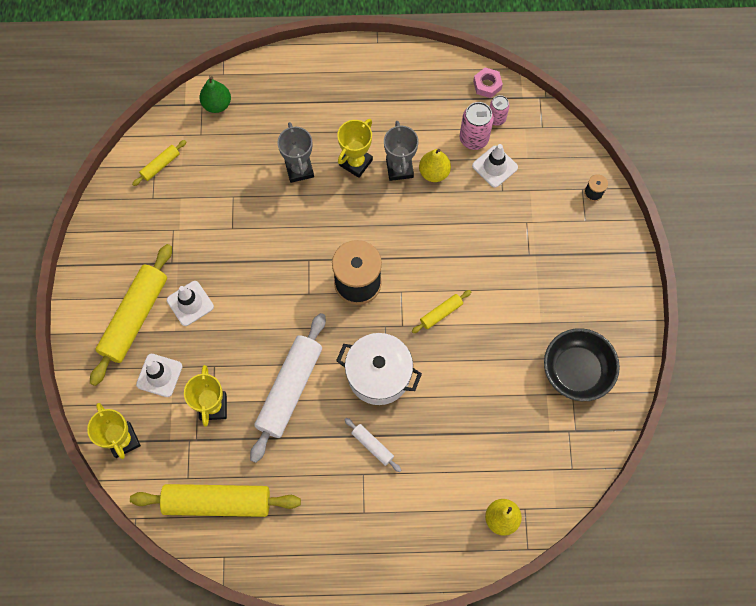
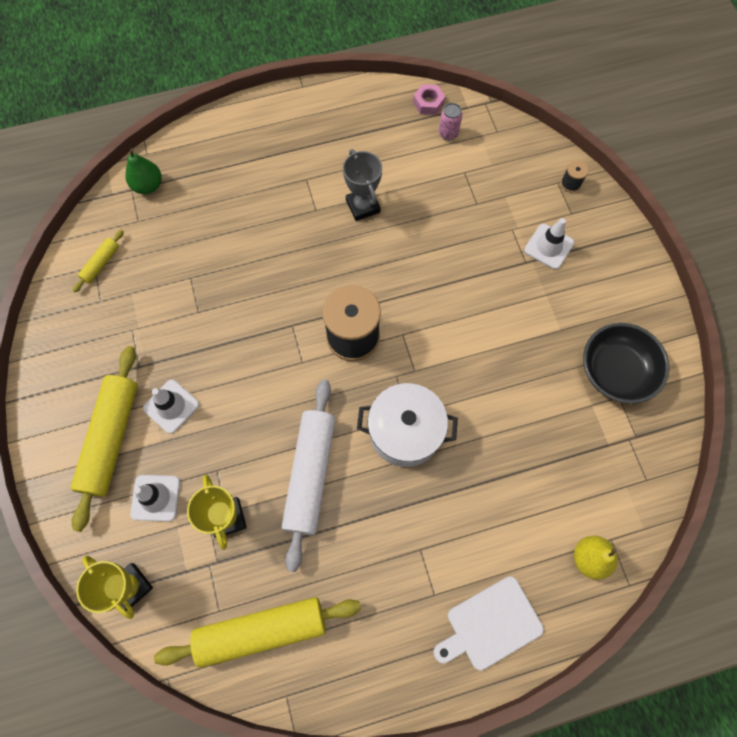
camera: 15 degrees left, 0 degrees up
grey trophy [277,122,314,183] -> none
yellow trophy [337,119,373,178] -> none
white rolling pin [344,418,401,472] -> none
yellow rolling pin [412,290,471,333] -> none
yellow pear [419,149,451,182] -> none
pink can [460,102,494,150] -> none
white traffic cone [472,144,518,188] -> white traffic cone moved to [524,218,574,269]
none -> white cutting board [434,576,544,670]

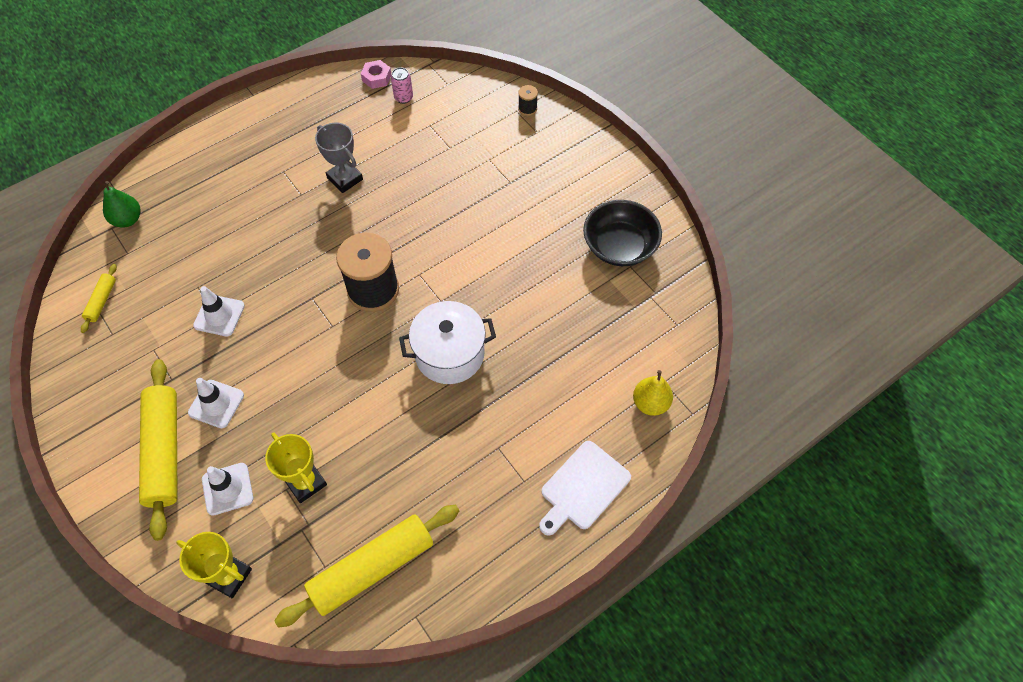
camera: 20 degrees left, 10 degrees down
white rolling pin [281,380,335,572] -> none
white traffic cone [524,218,574,269] -> white traffic cone moved to [193,286,245,336]

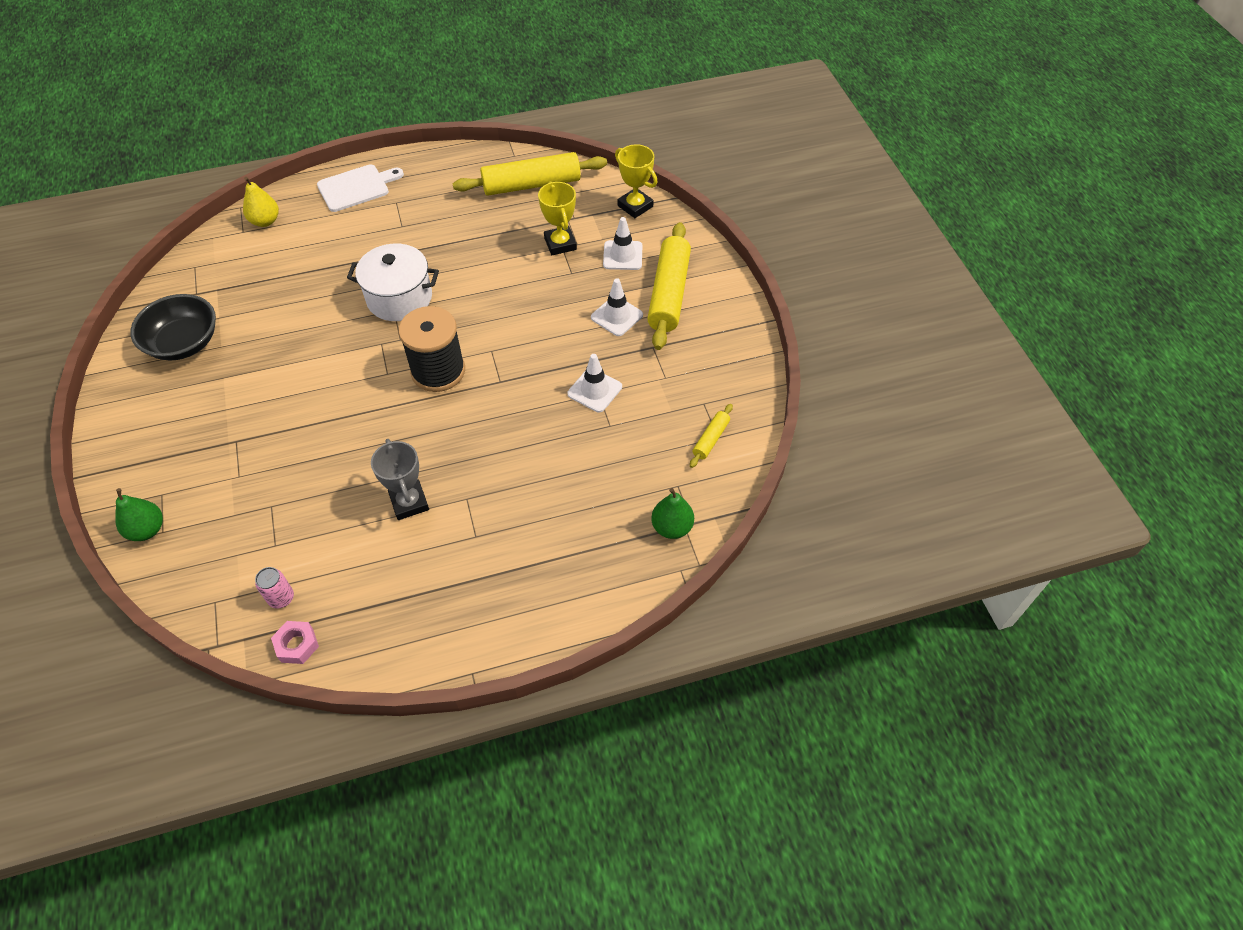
camera: 160 degrees left, 5 degrees down
black spool [518,85,538,116] -> green pear [115,488,163,541]

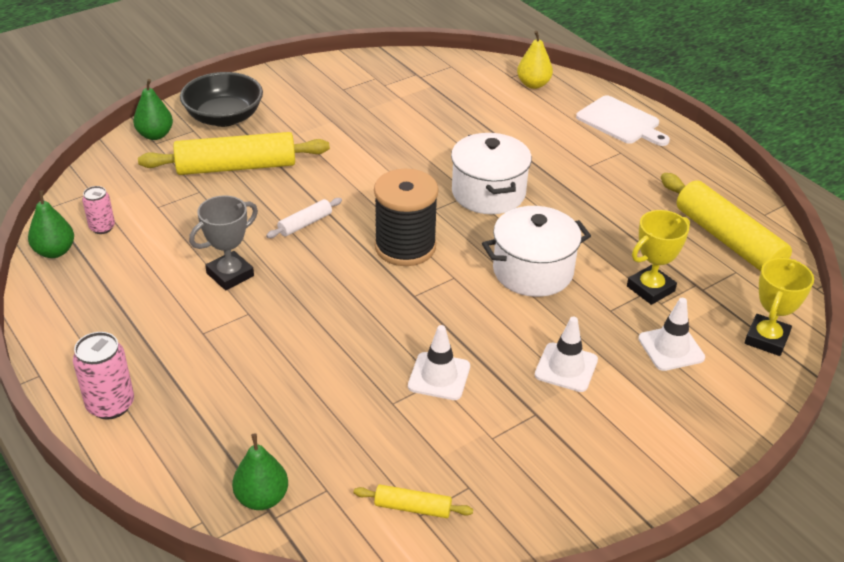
camera: 70 degrees right, 15 degrees down
black bowl [130,294,216,361] -> black bowl moved to [180,72,263,127]
pink nut [271,621,319,664] -> green pear [28,190,74,258]
yellow rolling pin [647,222,691,350] -> yellow rolling pin moved to [138,132,330,175]
none -> pink can [73,332,134,420]
none -> white rolling pin [266,198,342,238]
none -> white pot [482,206,591,297]

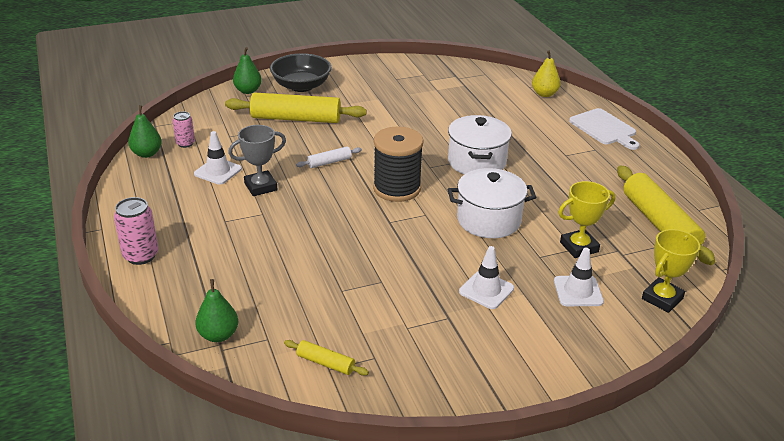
camera: 15 degrees right, 5 degrees down
white traffic cone [408,325,470,400] -> white traffic cone moved to [194,131,242,185]

